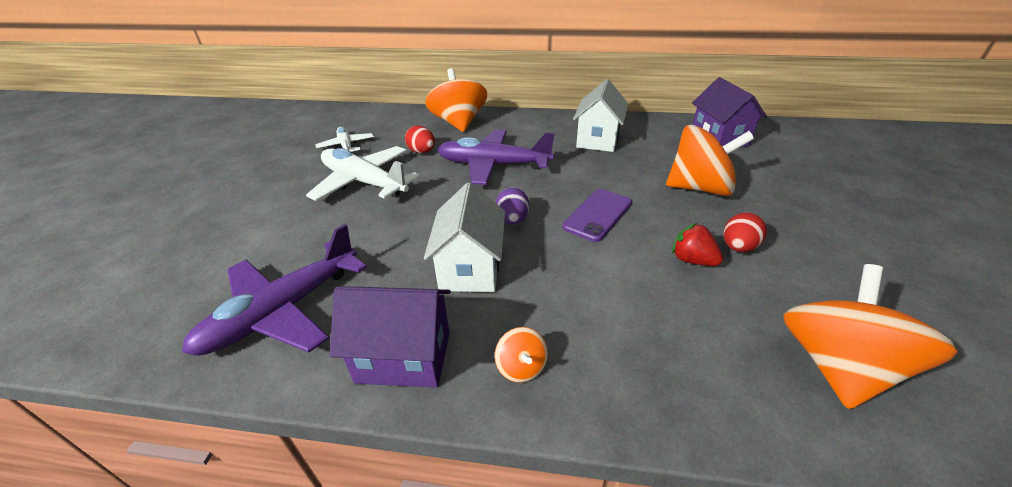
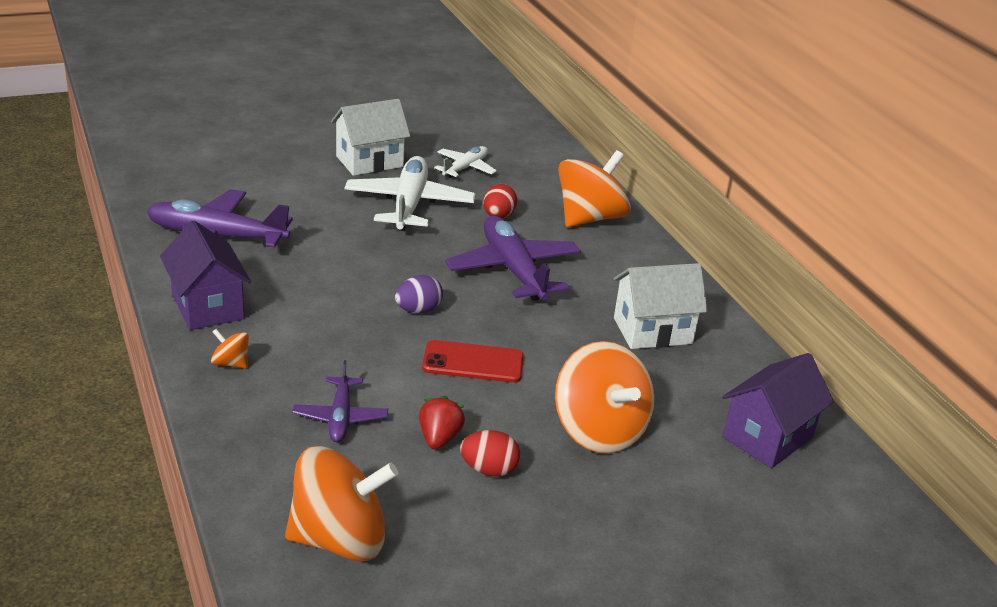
camera: 55 degrees right, 5 degrees down
white house [424,182,505,292] -> white house moved to [331,99,410,176]
orange spinning top [495,327,548,383] -> orange spinning top turned 75 degrees clockwise [211,329,249,368]
purple phone [563,189,632,242] -> red phone [422,340,524,383]
none -> purple plane [292,360,388,442]

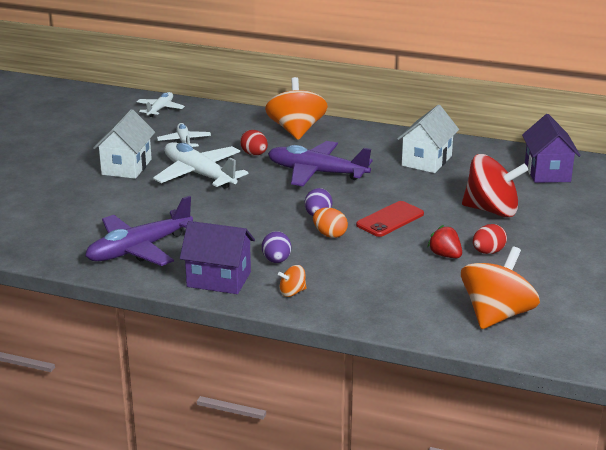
camera: 45 degrees left, 5 degrees down
purple plane [292,360,388,442] -> none
orange spinning top [555,341,654,454] -> red spinning top [462,154,528,217]
none -> white plane [137,92,185,117]
none -> purple egg [262,231,291,263]
none -> orange egg [313,208,348,238]

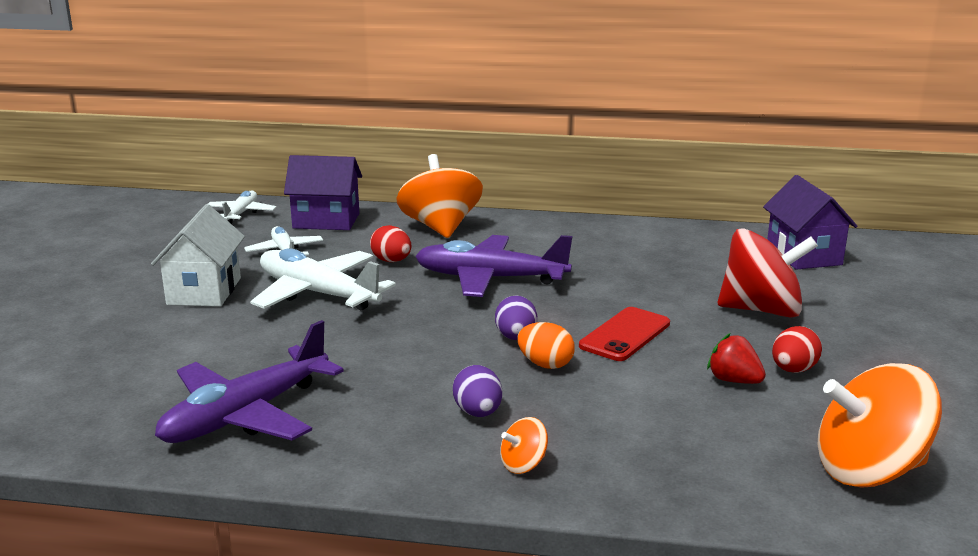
camera: 10 degrees left, 5 degrees down
purple house [180,221,255,294] -> purple house moved to [284,155,362,230]
white house [397,105,459,173] -> none
orange spinning top [461,246,540,329] -> orange spinning top turned 120 degrees counterclockwise [818,363,942,488]

